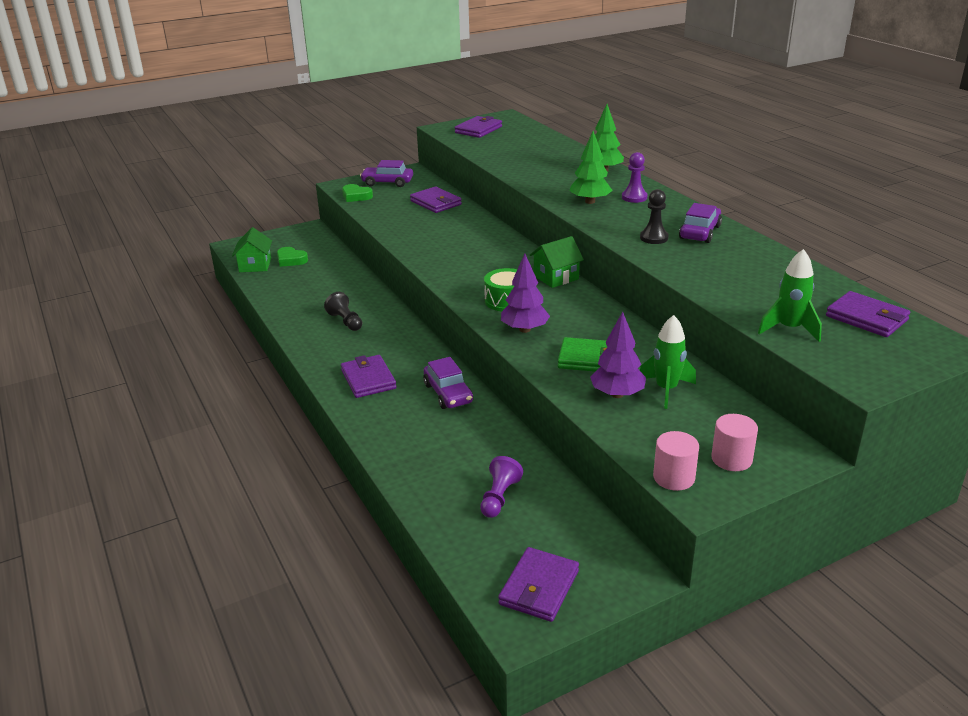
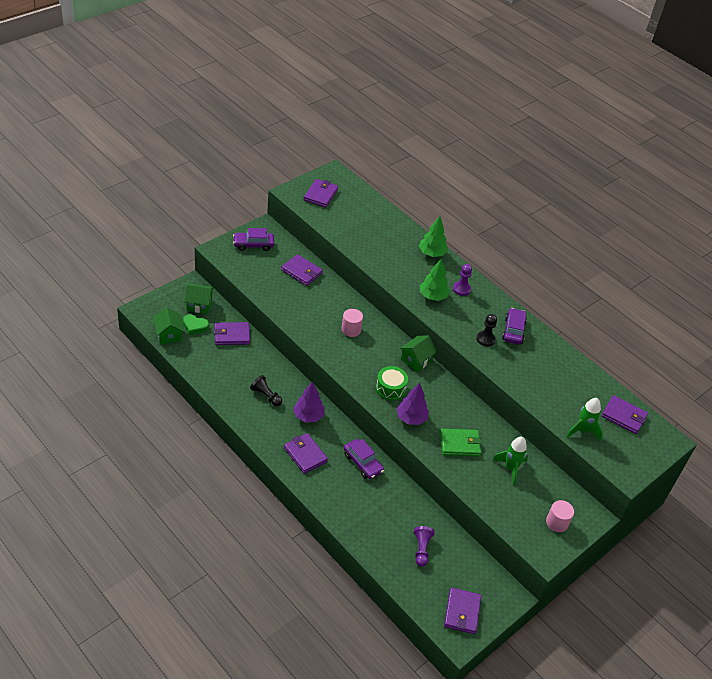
camera: 20 degrees left, 15 degrees up
green heart [342,184,373,202] -> none
purple tree [590,312,646,398] -> purple tree moved to [293,382,325,423]
pink cylinder [653,431,699,491] -> pink cylinder moved to [341,309,363,337]
none -> green house [184,284,214,314]
none -> purple wallet [214,322,250,345]

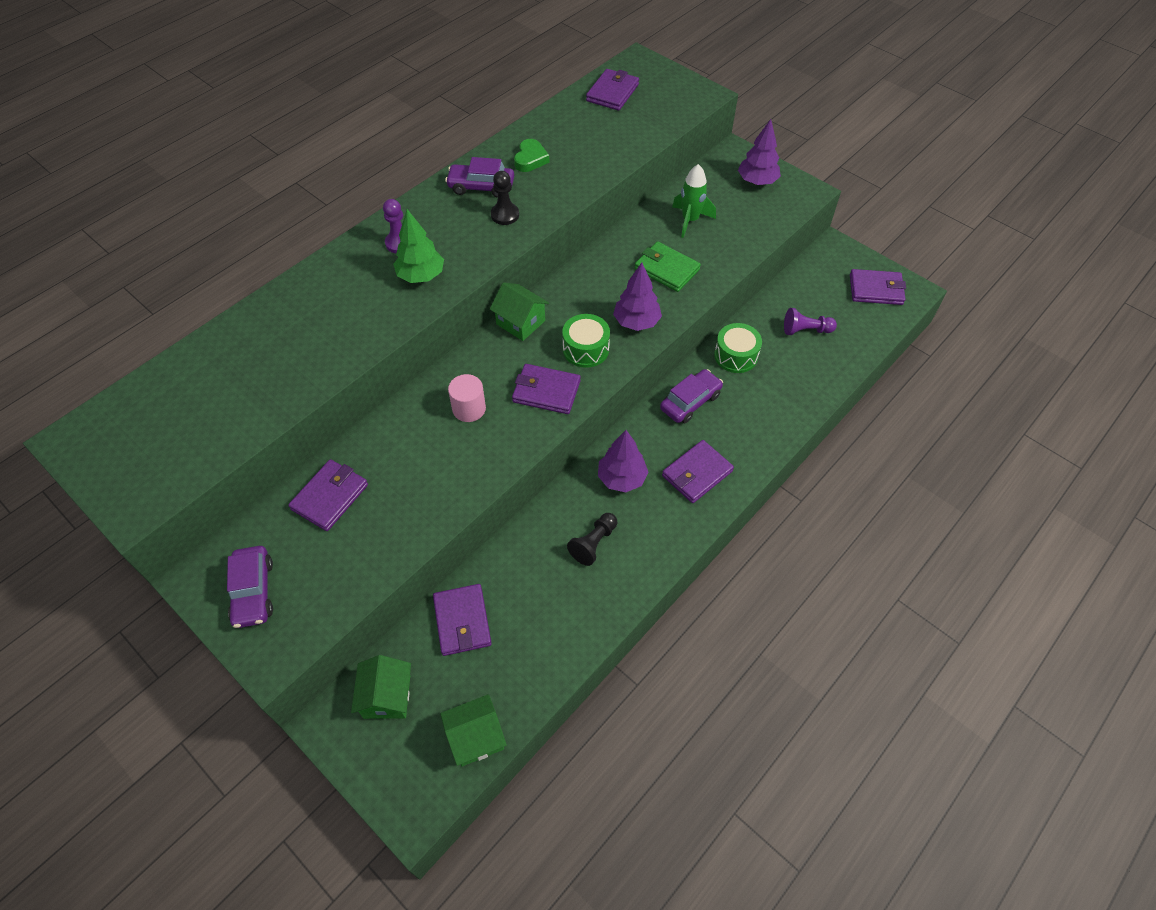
camera: 90 degrees left, 10 degrees up
green heart [183,314,209,335] -> green heart moved to [514,139,550,172]
purple wallet [304,179,338,208] -> purple wallet moved to [512,364,581,414]
green tree [419,216,448,257] -> none
green wallet [440,429,482,456] -> green wallet turned 45 degrees counterclockwise [635,241,701,292]
pink cylinder [546,500,574,532] -> purple tree [738,119,781,185]
green rocket [566,398,603,442] -> none
none -> green drum [714,323,762,373]

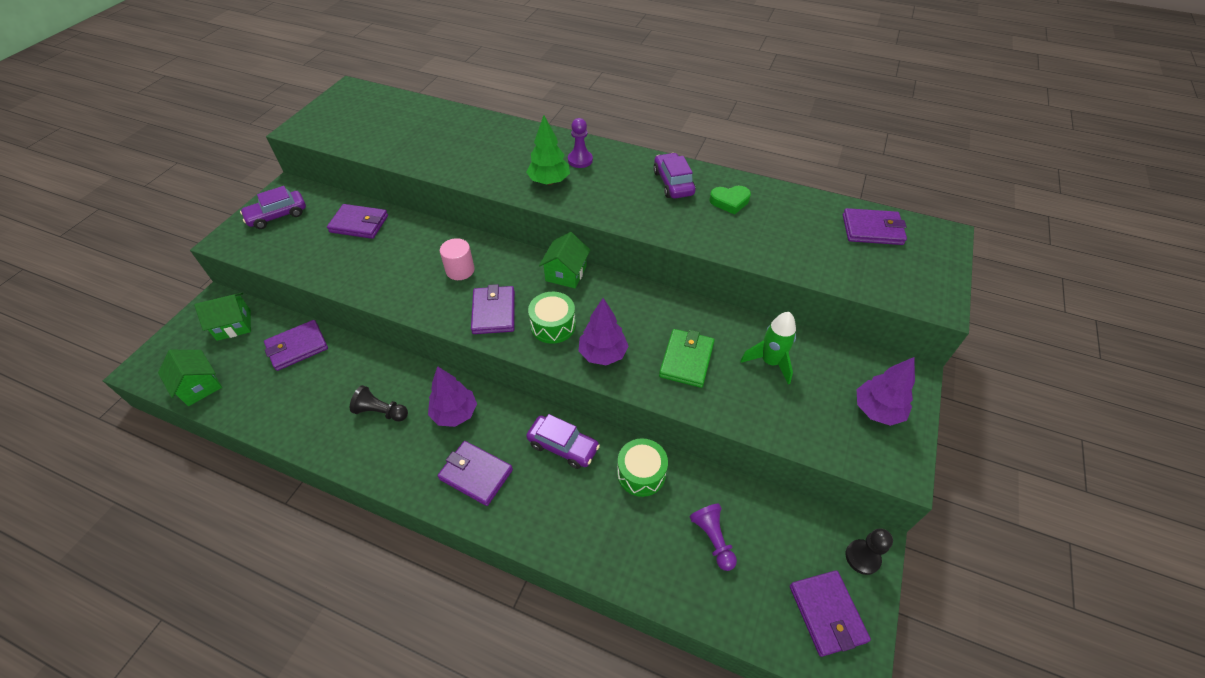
camera: 70 degrees right, 5 degrees down
black pawn [491,171,519,225] -> black pawn moved to [846,528,893,575]

